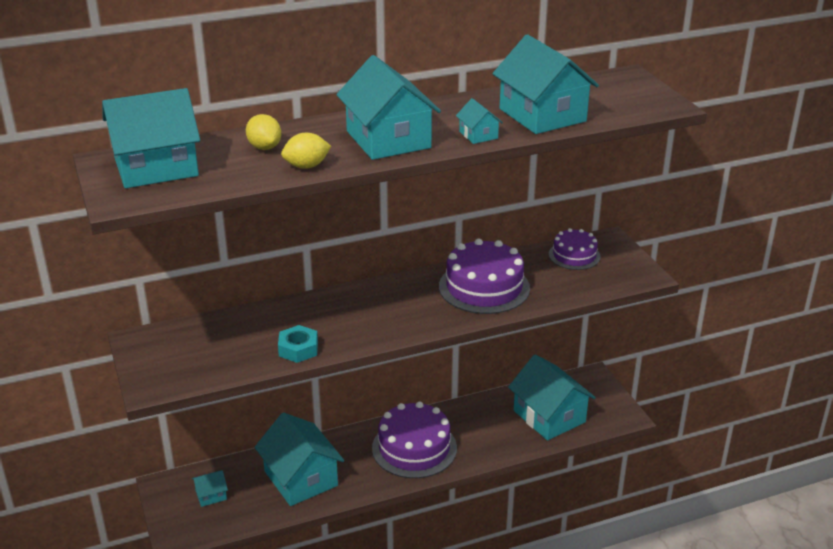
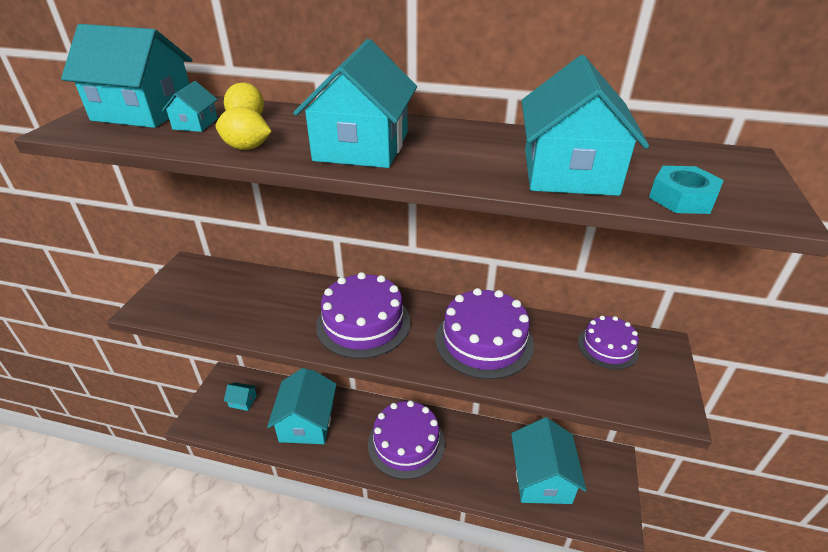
camera: 35 degrees right, 5 degrees up
turquoise nut [278,325,318,363] -> turquoise nut moved to [649,166,724,214]
turquoise house [456,98,503,144] -> turquoise house moved to [162,81,218,132]
none -> purple cake [316,272,411,359]

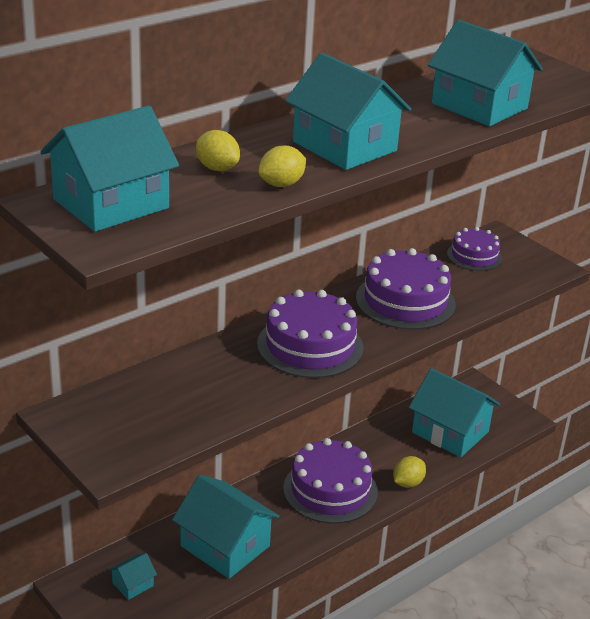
camera: 55 degrees left, 5 degrees down
turquoise house [162,81,218,132] -> none
turquoise nut [649,166,724,214] -> none
none -> yellow lemon [393,456,426,488]

